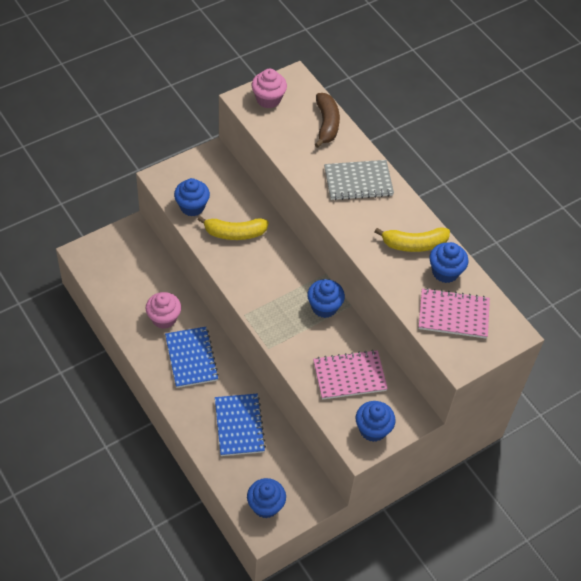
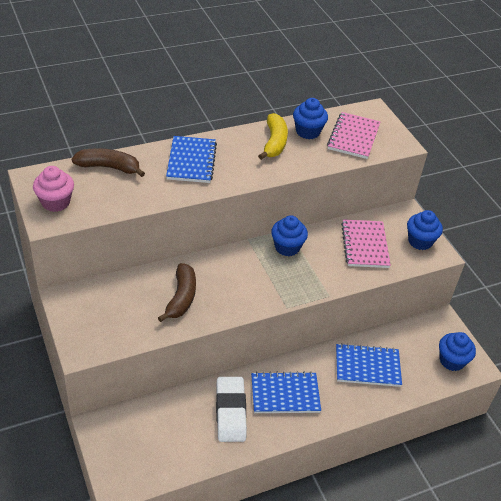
camera: 80 degrees left, 10 degrees down
pink cupcake [146,292,181,329] -> white eraser [216,377,247,442]
blue cupcake [174,178,210,216] -> none
yellow banana [198,216,269,240] -> brown banana [158,263,196,322]
grey notebook [324,160,394,201] -> blue notebook [166,136,217,183]

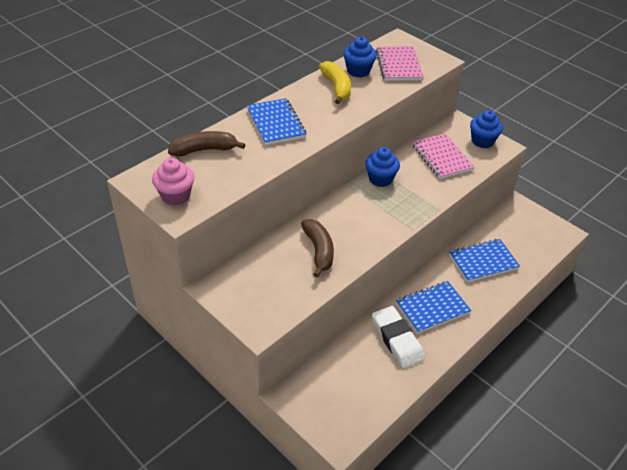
camera: 20 degrees left, 0 degrees up
blue cupcake [439,332,476,371] -> none

